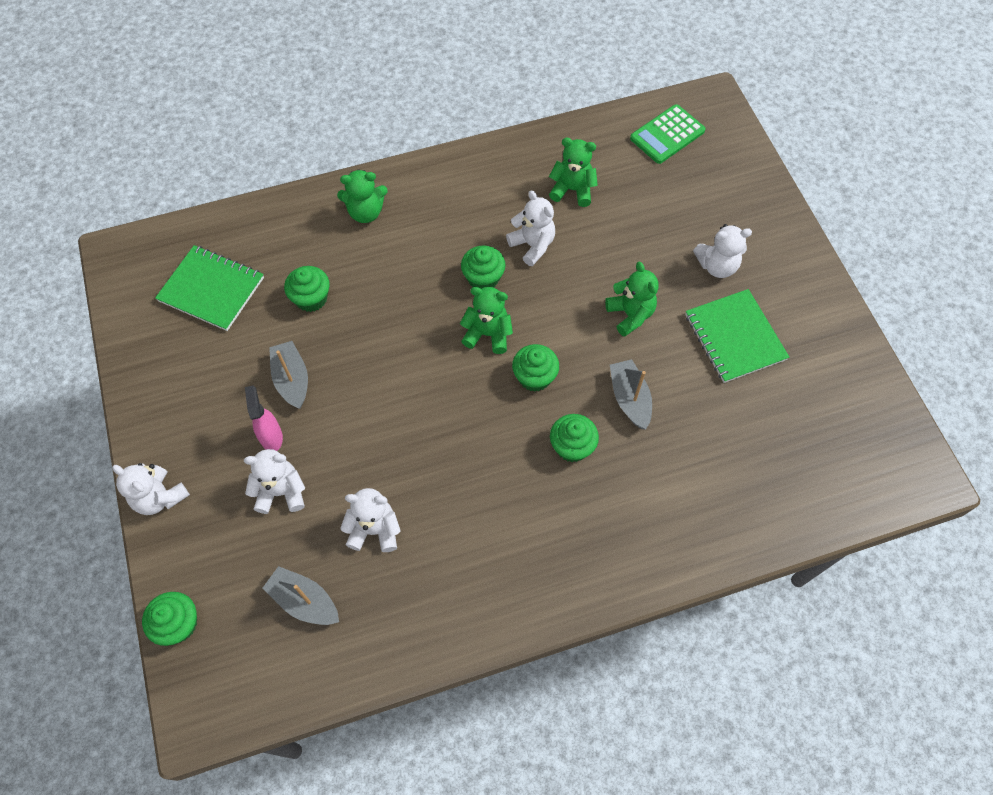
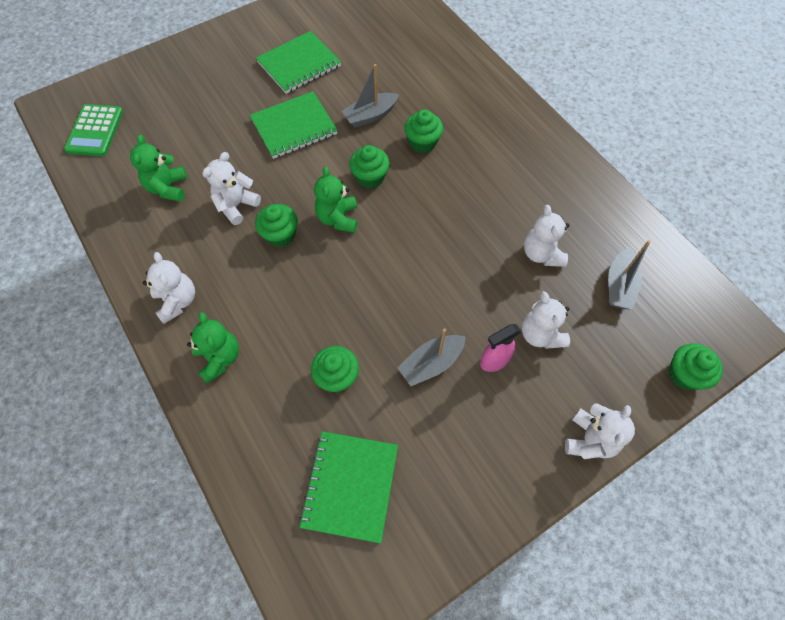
camera: 105 degrees left, 0 degrees up
green teddy bear [605,262,658,337] -> green notebook [250,91,338,159]
green calculator [630,104,706,164] -> green calculator turned 60 degrees clockwise [64,104,123,156]
white teddy bear [693,224,752,278] -> white teddy bear moved to [143,252,195,324]

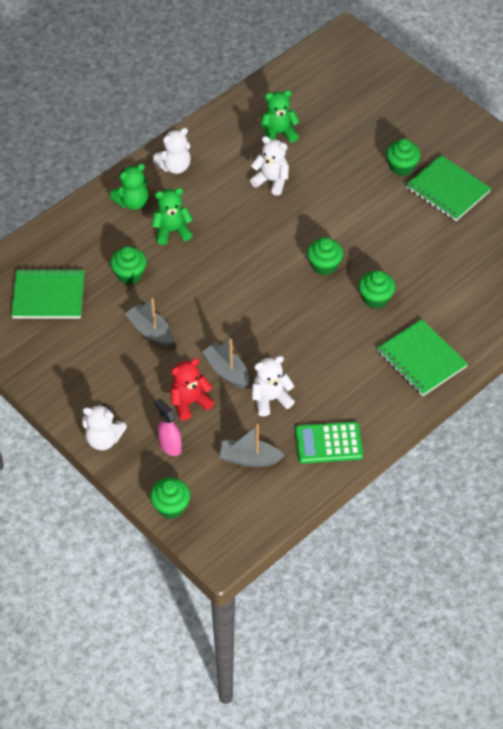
camera: 80 degrees right, 10 degrees down
green calculator [64,104,123,156] -> green calculator moved to [295,422,363,463]
green notebook [250,91,338,159] -> green notebook moved to [377,319,468,396]
green cupcake [255,204,298,247] -> green cupcake moved to [386,139,421,176]
green teddy bear [314,166,357,233] -> green teddy bear moved to [152,188,193,245]
grey boat [342,64,399,128] -> grey boat moved to [202,339,249,389]
pink spray bottle [480,324,521,372] -> pink spray bottle moved to [154,399,182,456]
white teddy bear [522,291,570,349] -> red teddy bear [170,358,214,421]

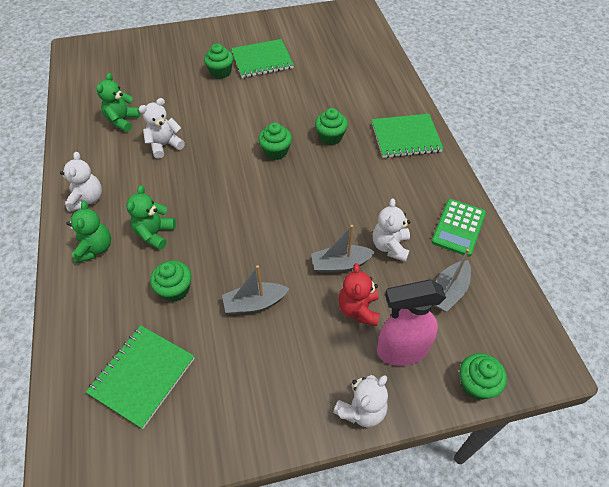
camera: 60 degrees left, 0 degrees up
pink spray bottle [154,399,182,456] -> pink spray bottle [377,280,446,366], size x1.70

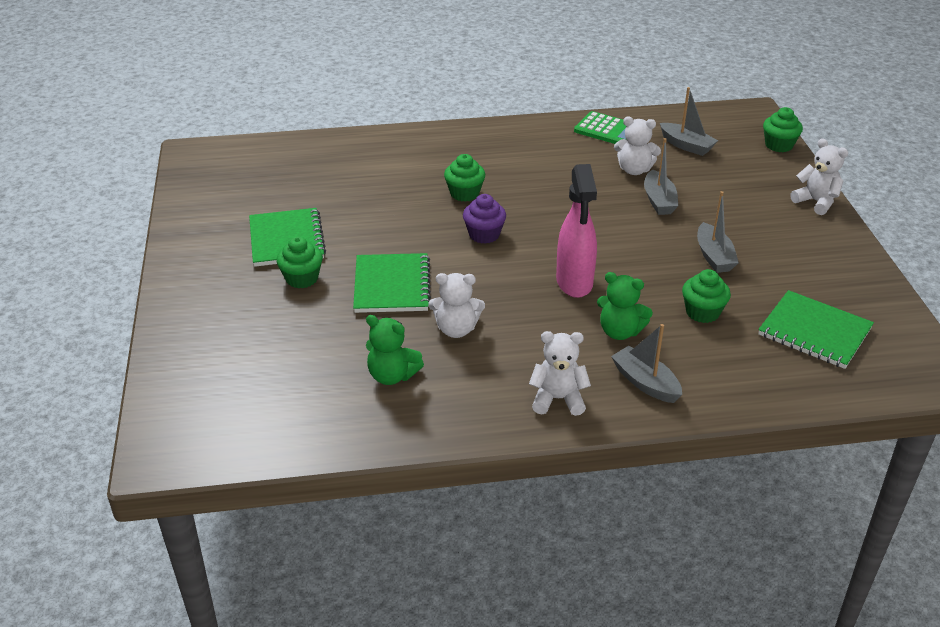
camera: 85 degrees left, 15 degrees down
green teddy bear [66,201,111,263] -> grey boat [611,324,682,403]
white teddy bear [138,98,185,159] -> white teddy bear turned 60 degrees counterclockwise [428,273,485,338]
green cupcake [258,122,292,160] -> purple cupcake [463,194,506,244]
red teddy bear [338,263,380,326] -> none
green notebook [372,114,444,158] -> green notebook moved to [353,253,431,313]
pink spray bottle [377,280,446,366] -> pink spray bottle moved to [556,164,597,298]

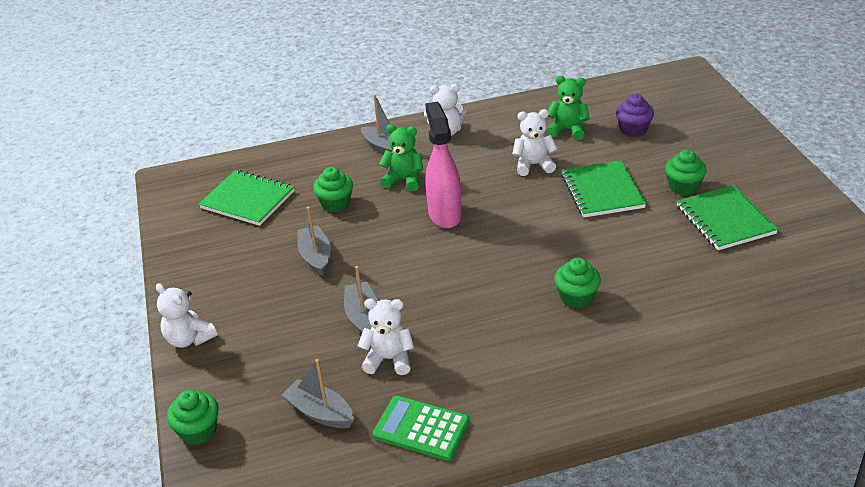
camera: 175 degrees right, 0 degrees up
purple cupcake [463,194,506,244] -> purple cupcake moved to [616,94,654,137]

